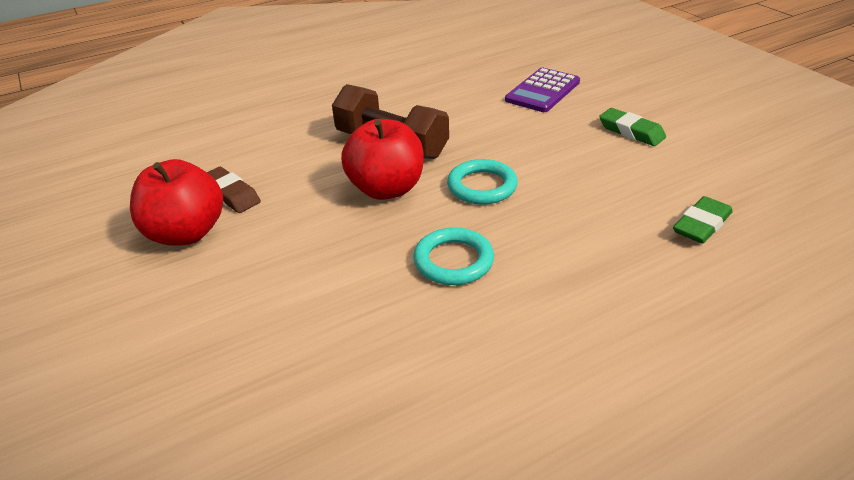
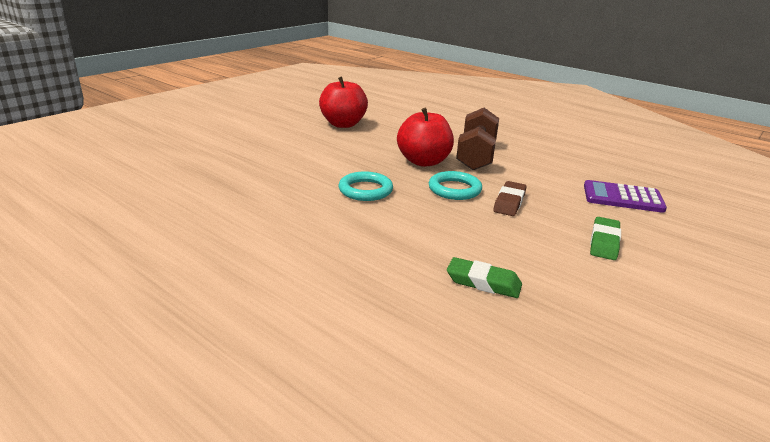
camera: 65 degrees right, 10 degrees down
brown eraser [207,167,261,213] -> brown eraser moved to [493,181,526,216]

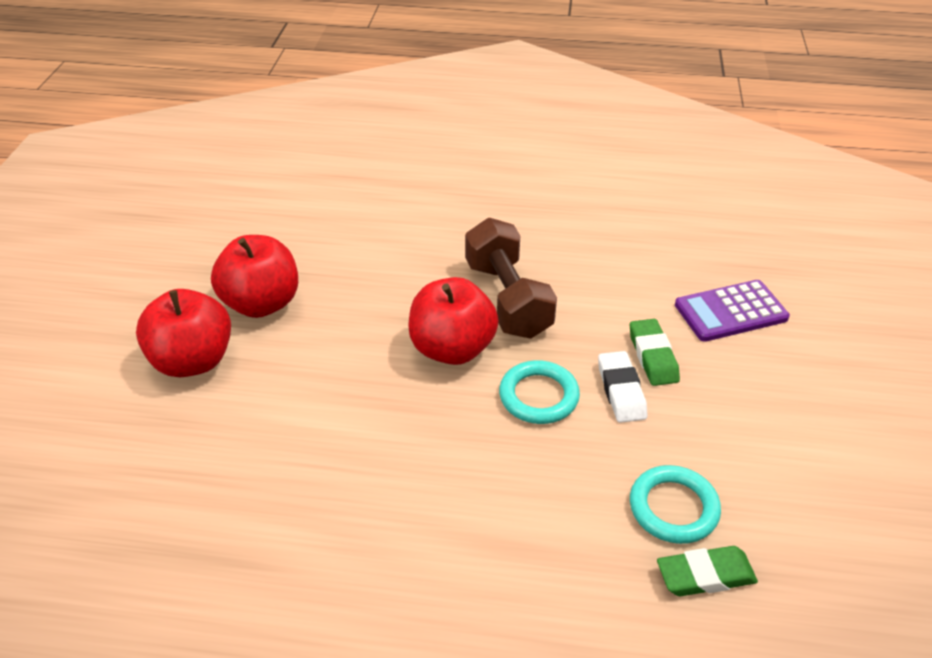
camera: 30 degrees left, 15 degrees up
turquoise ring [339,171,393,201] -> turquoise ring moved to [630,465,721,544]
brown eraser [493,181,526,216] -> white eraser [598,351,647,423]
green eraser [590,217,621,260] -> green eraser moved to [630,319,680,386]
none -> red apple [136,289,231,377]

